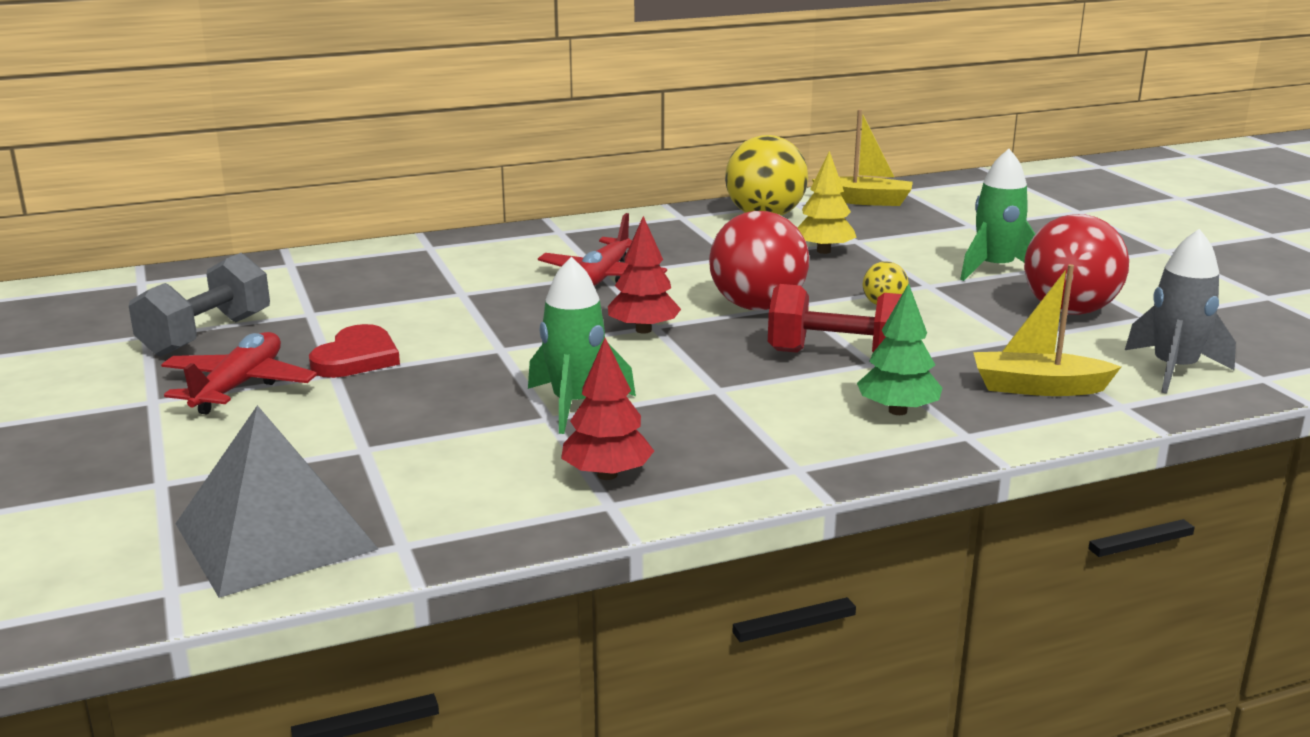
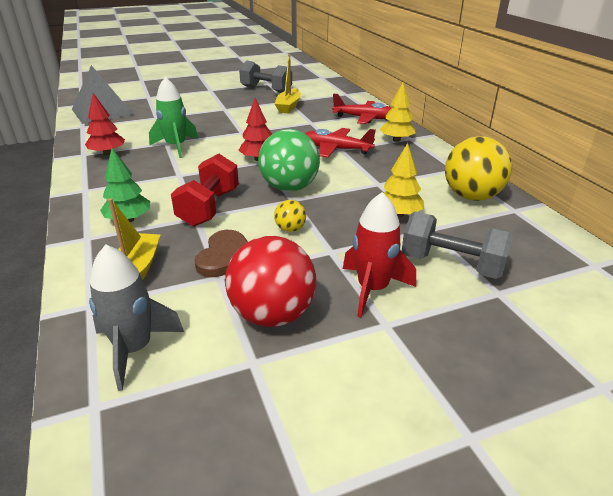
camera: 90 degrees right, 10 degrees up
red plane [161,332,317,414] -> red plane moved to [332,94,392,124]
red heart [309,324,400,378] -> none
red ball [709,211,809,311] -> green ball [258,129,320,192]
yellow boat [812,109,913,206] -> yellow boat moved to [275,54,301,113]
green rocket [960,149,1035,281] -> red rocket [343,192,416,318]
none -> brown heart [194,230,248,277]
none -> yellow tree [379,83,416,142]
none -> grey dumbbell [402,211,513,279]

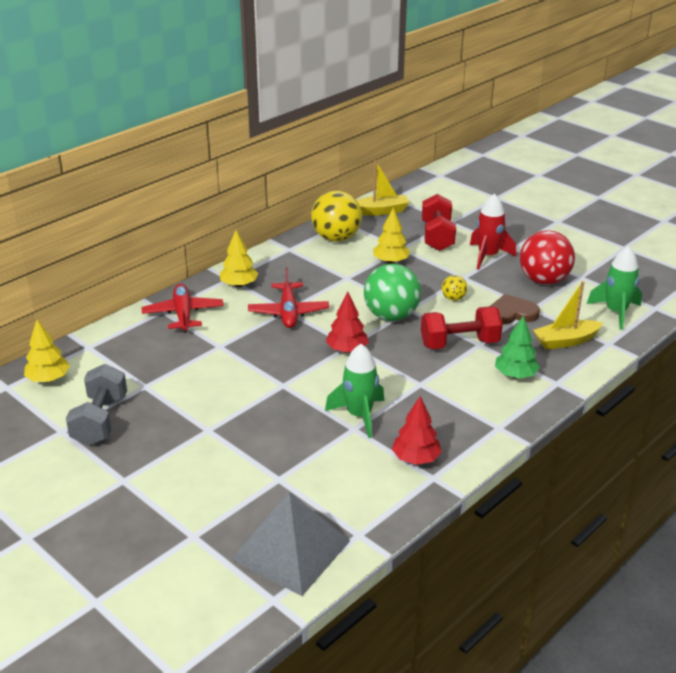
camera: 115 degrees left, 0 degrees up
grey rocket [89,244,184,391] -> green rocket [587,246,642,330]
yellow boat [275,54,301,113] -> yellow boat moved to [356,160,410,216]
grey dumbbell [402,211,513,279] -> red dumbbell [422,194,456,251]
none -> yellow tree [24,320,70,382]

